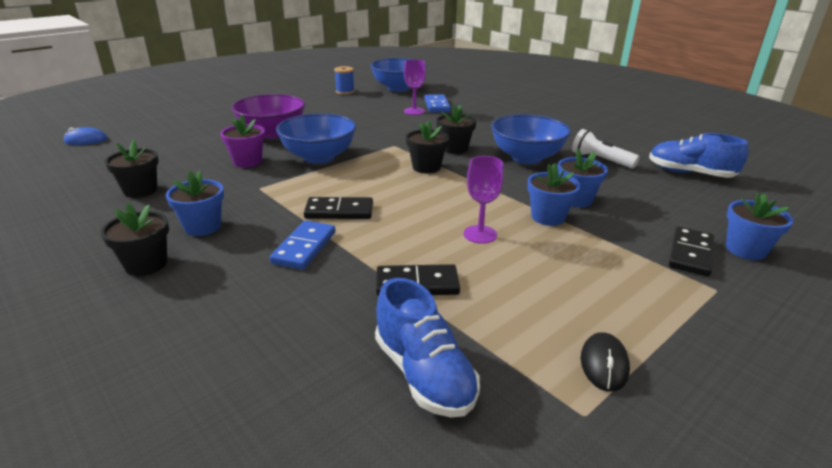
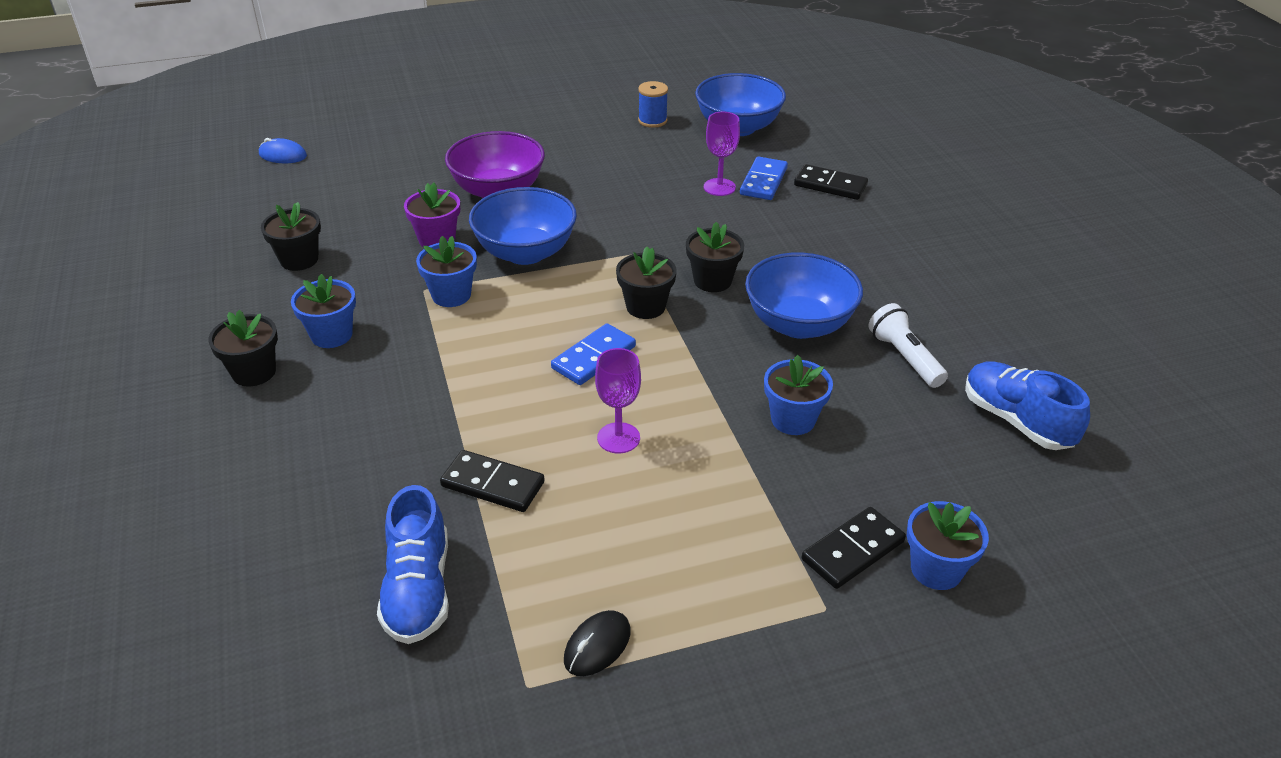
camera: 25 degrees right, 10 degrees up
blue domino [270,220,335,270] -> blue domino moved to [551,323,636,385]
black domino [304,197,373,219] -> black domino moved to [794,164,868,200]
blue flower pot [527,163,580,226] -> blue flower pot moved to [416,236,477,307]

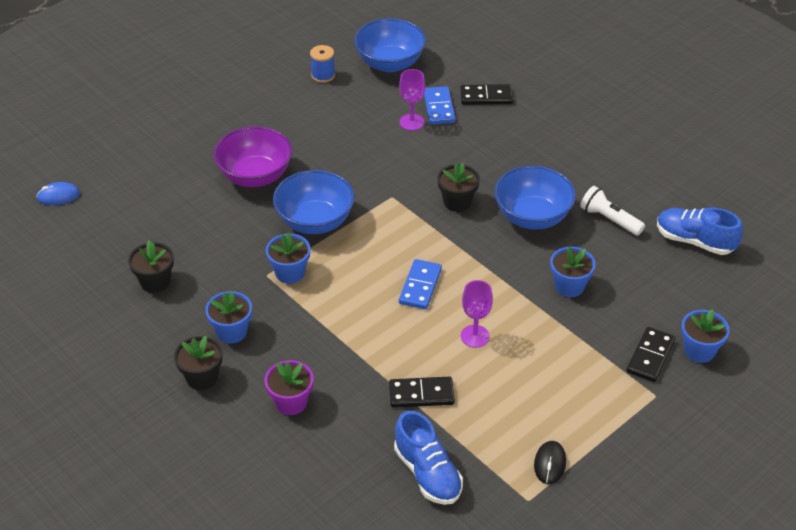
camera: 25 degrees left, 5 degrees up
purple flower pot [404,183,460,248] -> purple flower pot moved to [265,360,313,415]
black flower pot [616,247,676,319] -> none

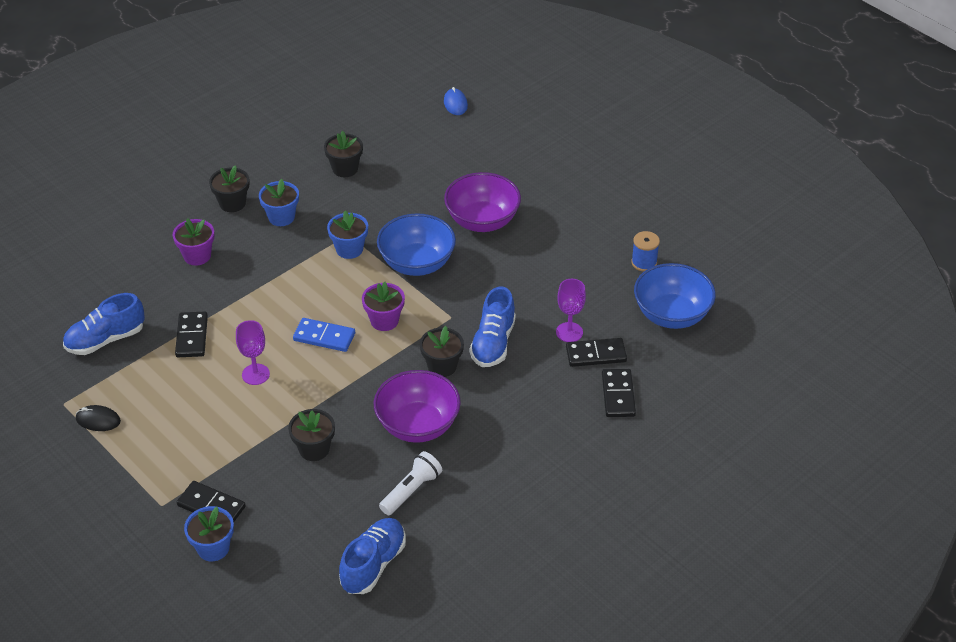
camera: 90 degrees right, 0 degrees up
blue domino [424,86,455,124] -> black domino [566,338,627,367]
blue bowl [494,165,576,230] -> purple bowl [374,370,461,443]
blue flower pot [550,246,596,297] -> black flower pot [288,409,335,461]
none -> purple flower pot [362,282,405,331]
none -> blue shoe [470,287,516,367]

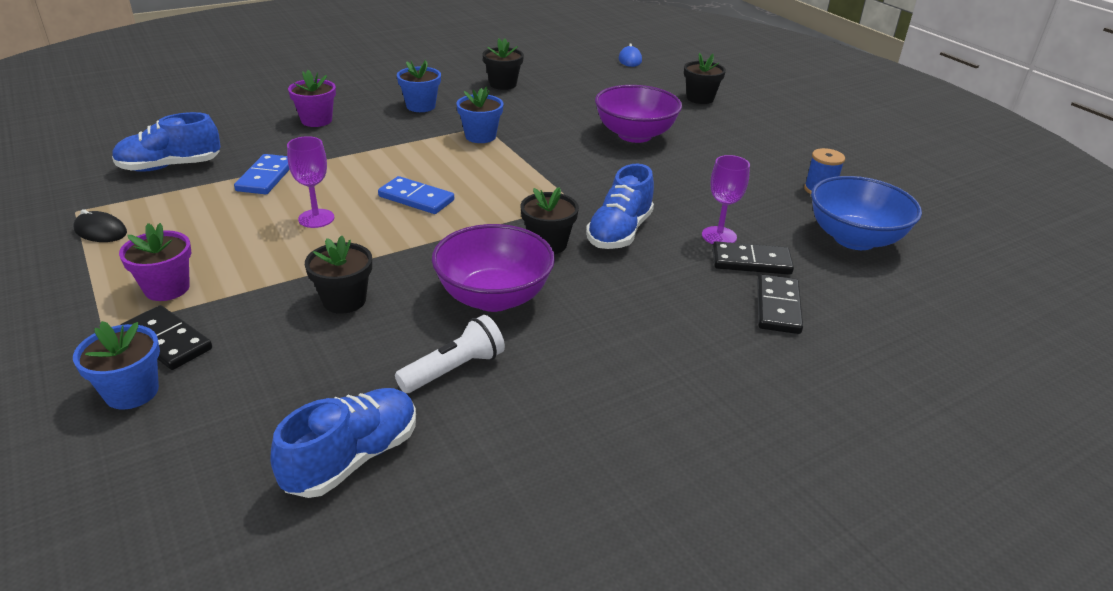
camera: 10 degrees right, 10 degrees down
black domino [175,312,208,357] -> blue domino [234,154,290,194]
black flower pot [209,165,249,212] -> black flower pot moved to [684,53,726,104]
purple flower pot [362,282,405,331] -> purple flower pot moved to [119,223,191,301]
blue bowl [377,214,456,276] -> none

